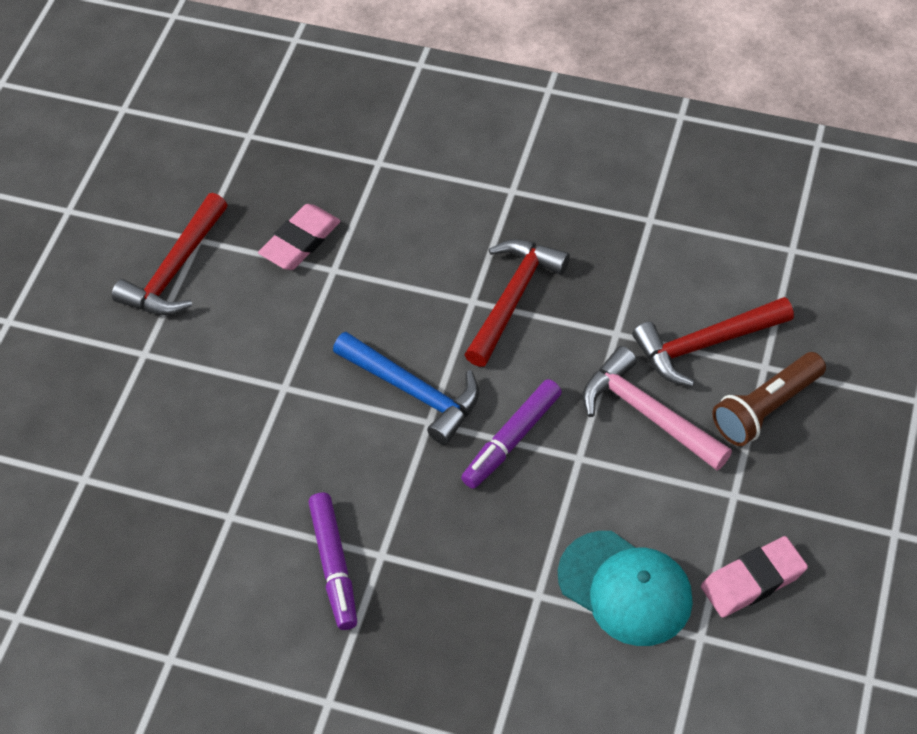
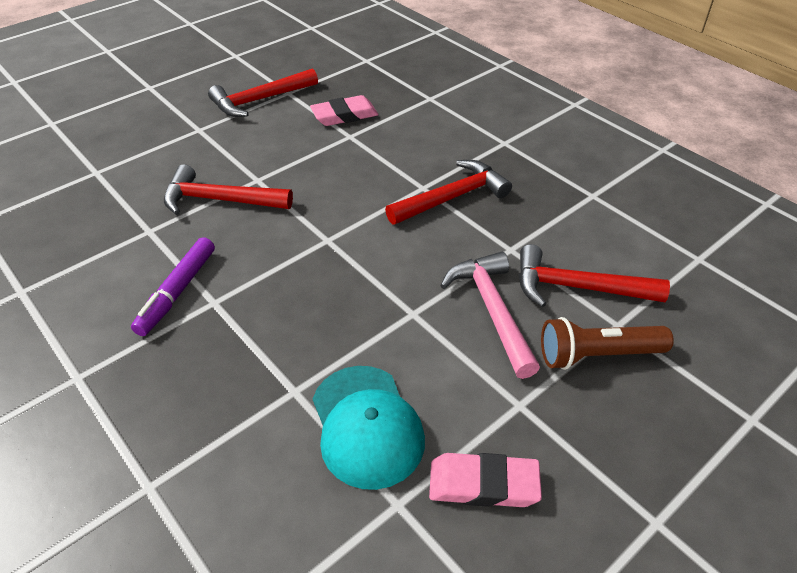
camera: 30 degrees right, 10 degrees down
blue hammer [333,332,479,445] -> none
purple marker [461,379,562,489] -> none
none -> red hammer [164,164,293,215]

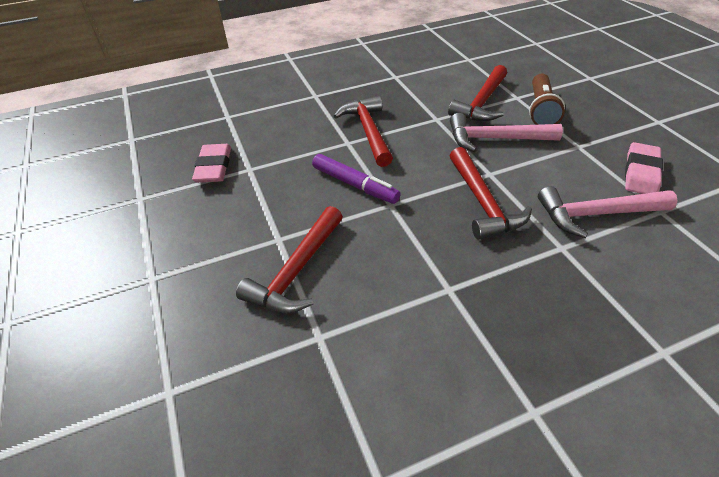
camera: 70 degrees left, 0 degrees up
purple marker [131,237,215,336] -> purple marker moved to [312,154,400,204]
red hammer [208,68,318,117] -> red hammer moved to [450,147,532,240]
turquoise cap [313,366,425,490] -> pink hammer [538,186,678,238]

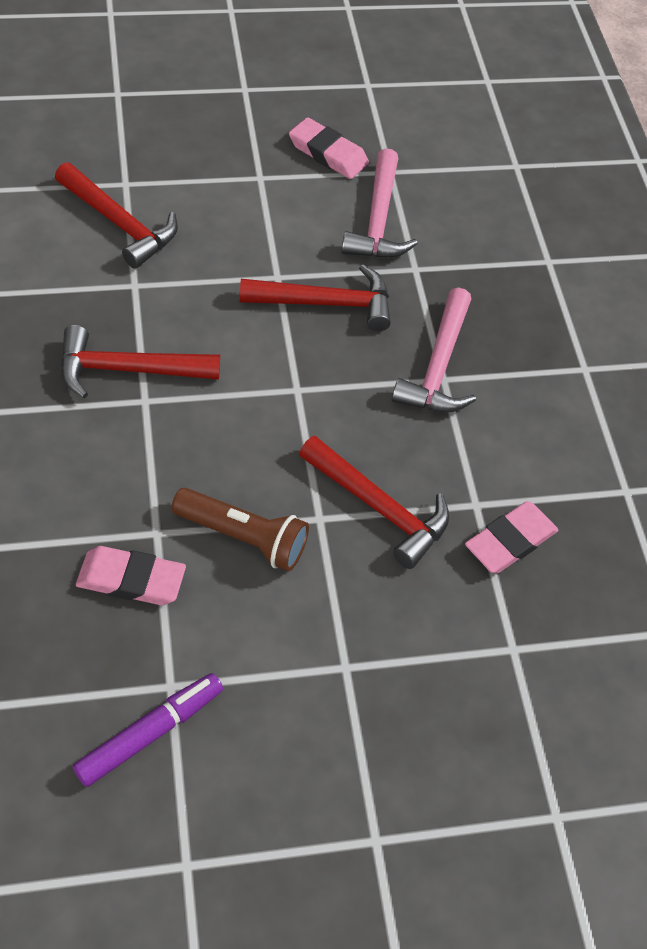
camera: 85 degrees left, 10 degrees up
purple marker [312,154,400,204] -> purple marker moved to [73,673,223,787]
pink hammer [450,113,563,152] -> pink hammer moved to [392,287,476,412]
brown flashlight [529,74,565,125] -> brown flashlight moved to [172,488,309,571]
none -> pink eraser [465,501,558,574]

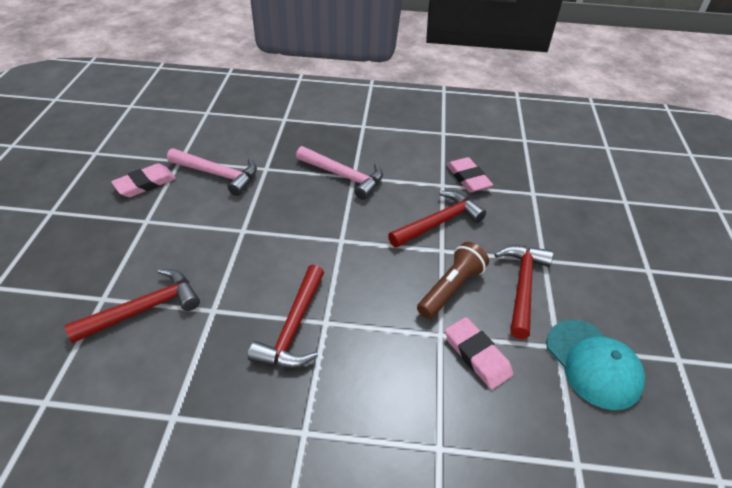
camera: 70 degrees left, 10 degrees down
purple marker [73,673,223,787] -> turquoise cap [546,320,645,410]
pink eraser [76,546,186,605] -> pink eraser turned 60 degrees counterclockwise [445,317,513,389]
red hammer [240,265,391,331] -> red hammer moved to [495,245,553,339]

